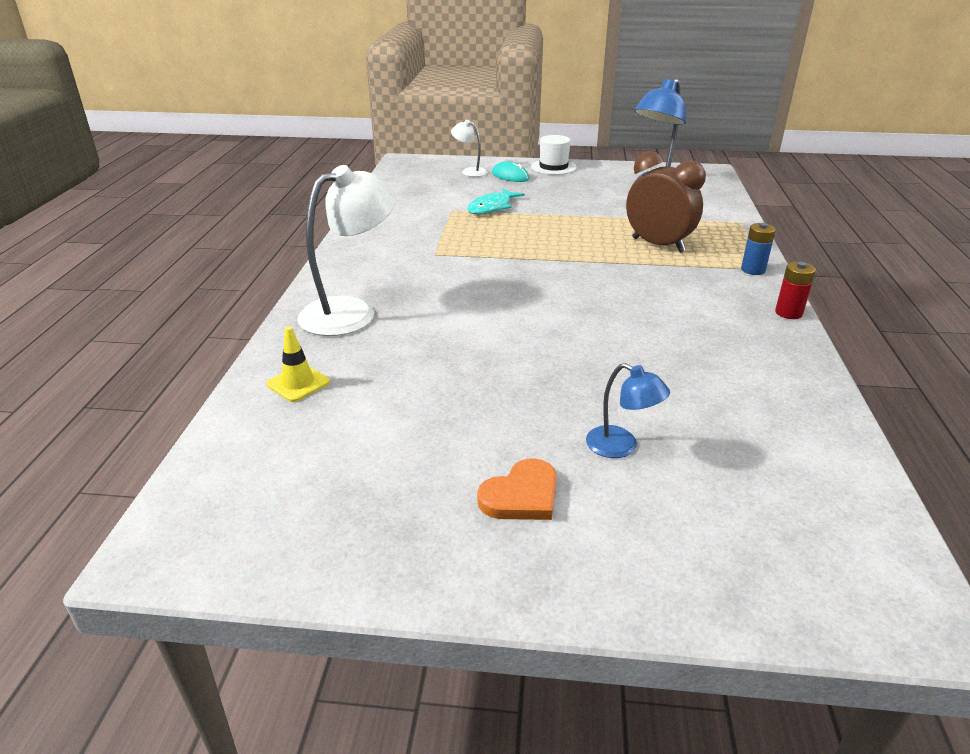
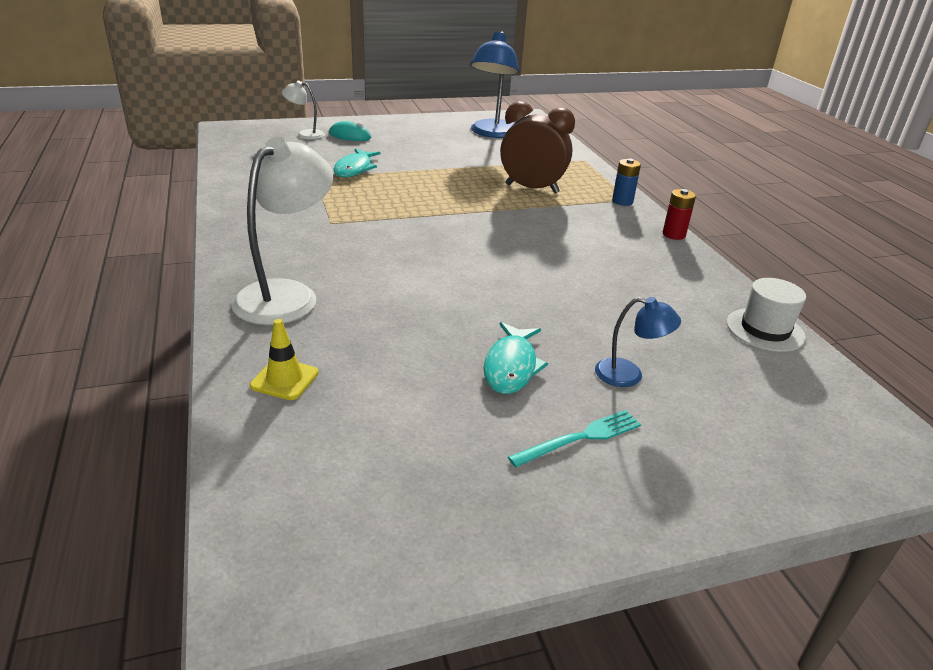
camera: 25 degrees left, 0 degrees up
orange heart [477,458,557,520] -> turquoise fork [508,410,641,467]
white hat [531,135,577,175] -> white hat moved to [727,278,806,352]
none -> turquoise fish [484,322,548,394]

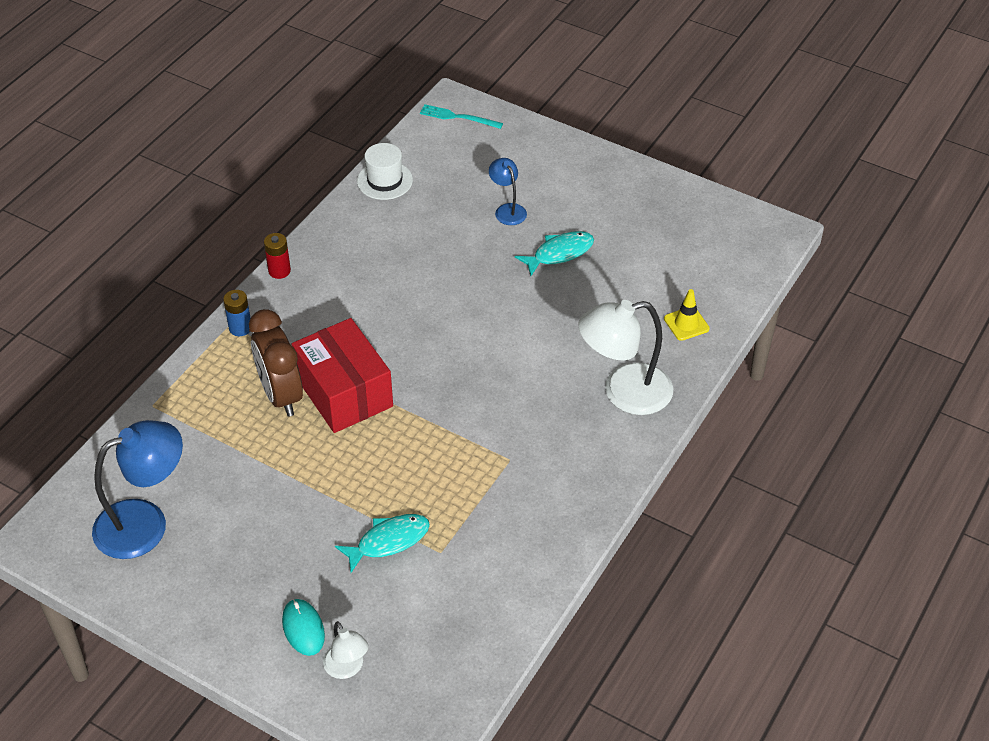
camera: 130 degrees left, 15 degrees up
turquoise fork [508,410,641,467] -> turquoise fork moved to [420,104,503,129]
none -> red box [292,318,393,433]

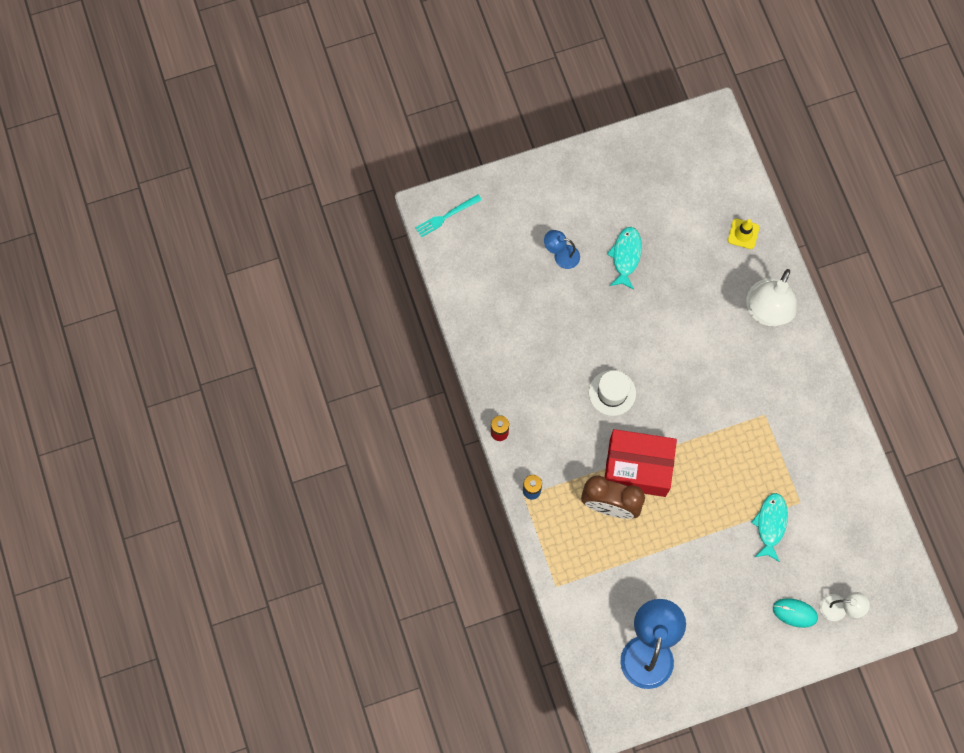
camera: 50 degrees left, 25 degrees up
white hat [357,143,413,200] -> white hat moved to [589,370,636,416]

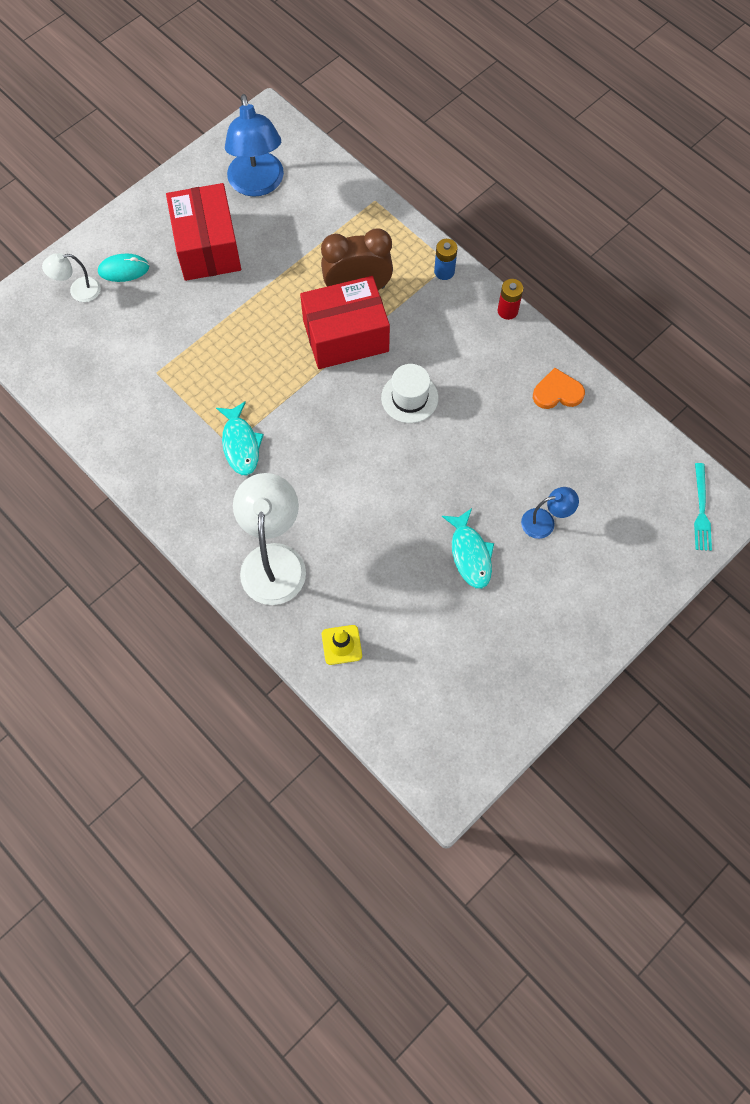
camera: 155 degrees right, 5 degrees down
turquoise fork [415,194,482,238] -> turquoise fork turned 150 degrees clockwise [694,463,712,551]
turquoise fish [751,493,788,562] -> turquoise fish moved to [216,401,264,475]
none -> red box [166,183,241,281]
none -> orange heart [533,368,585,409]

